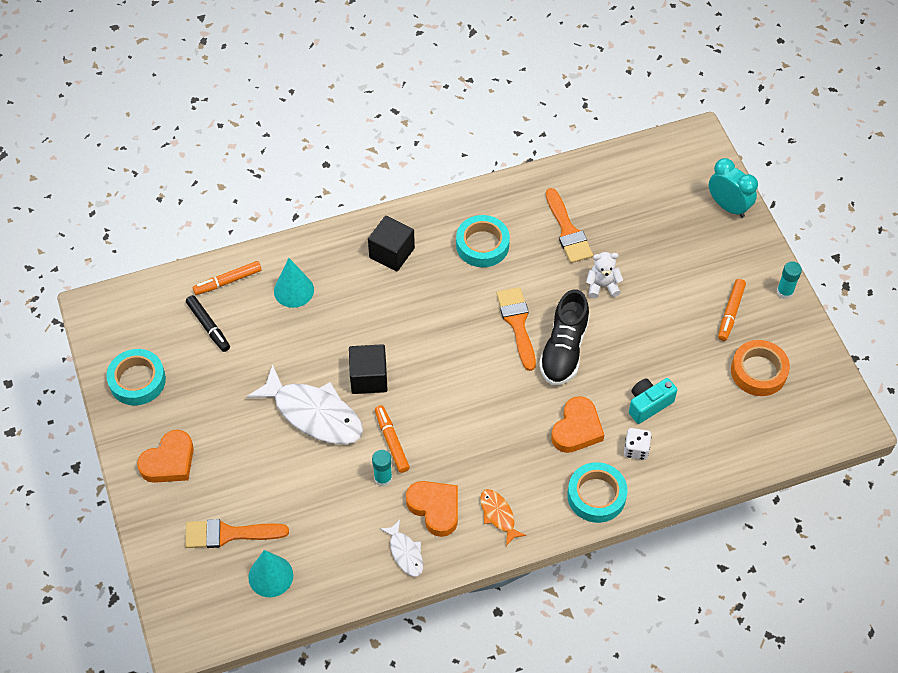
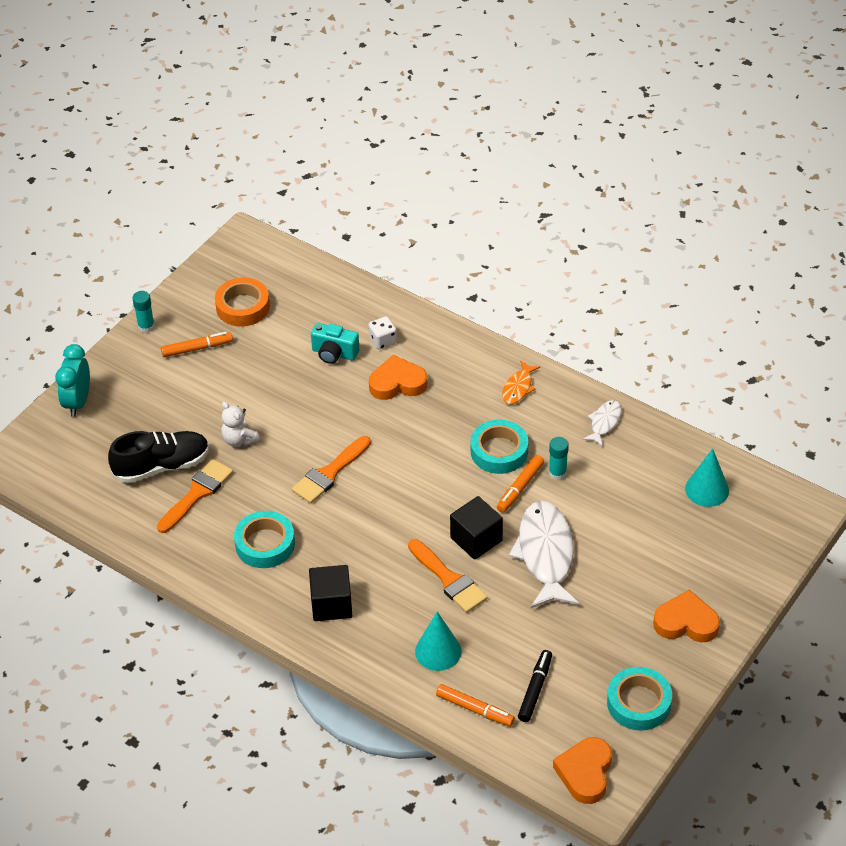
camera: 125 degrees left, 10 degrees down
orange brush [185,519,289,548] -> orange brush moved to [408,539,488,613]
orange heart [406,481,458,537] -> orange heart moved to [553,737,612,804]
black shoe [539,289,590,385] -> black shoe moved to [108,431,209,483]
turquoise tape [567,462,628,523] -> turquoise tape moved to [471,419,528,474]

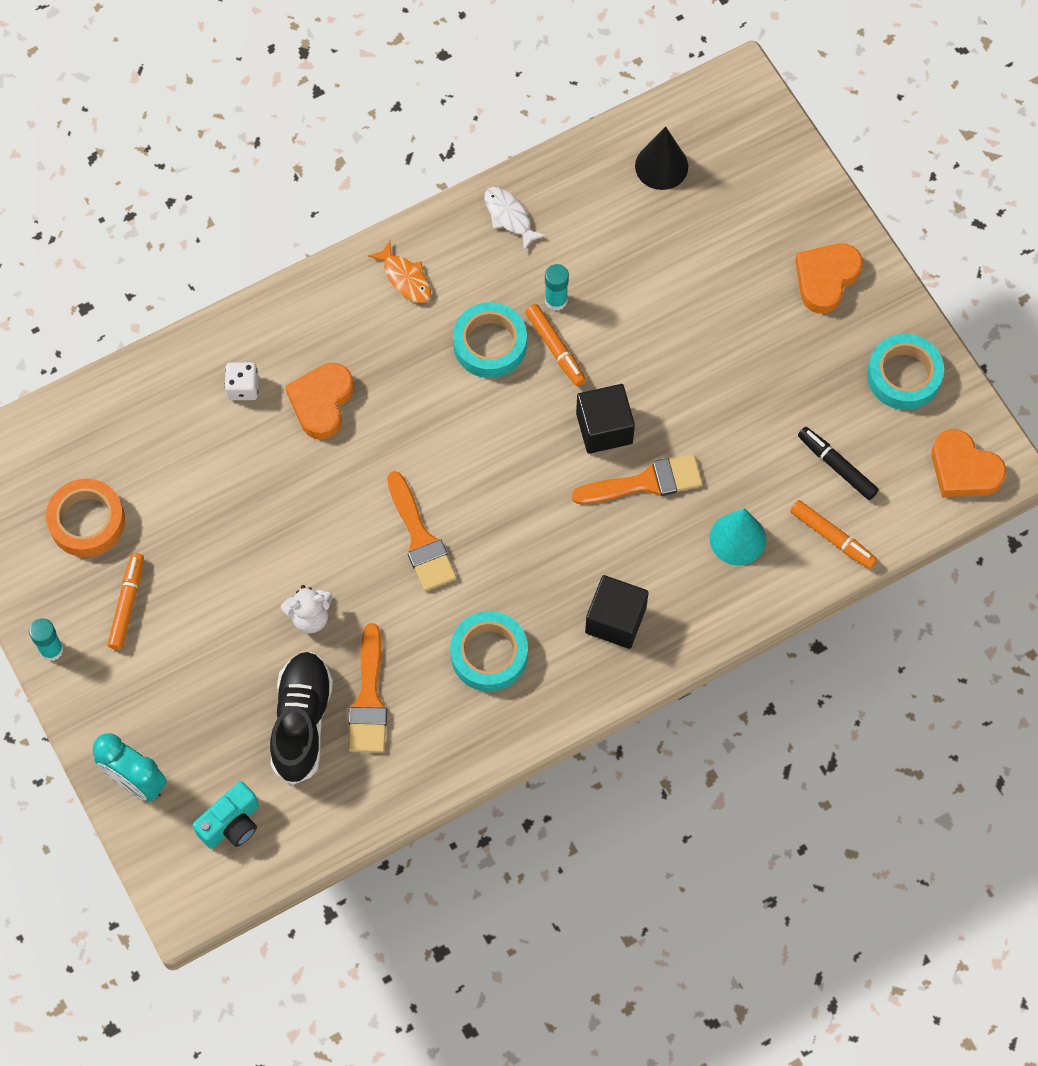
camera: 65 degrees left, 20 degrees up
orange brush [157,459,233,533] -> orange brush turned 150 degrees counterclockwise [348,623,387,752]
turquoise camera [311,323,359,364] -> turquoise camera moved to [192,781,259,849]
orange marker [436,684,515,726] -> orange marker turned 75 degrees clockwise [790,500,877,569]
white fish [509,501,579,608] -> none
turquoise cone [685,448,729,507] -> black cone [635,127,688,190]

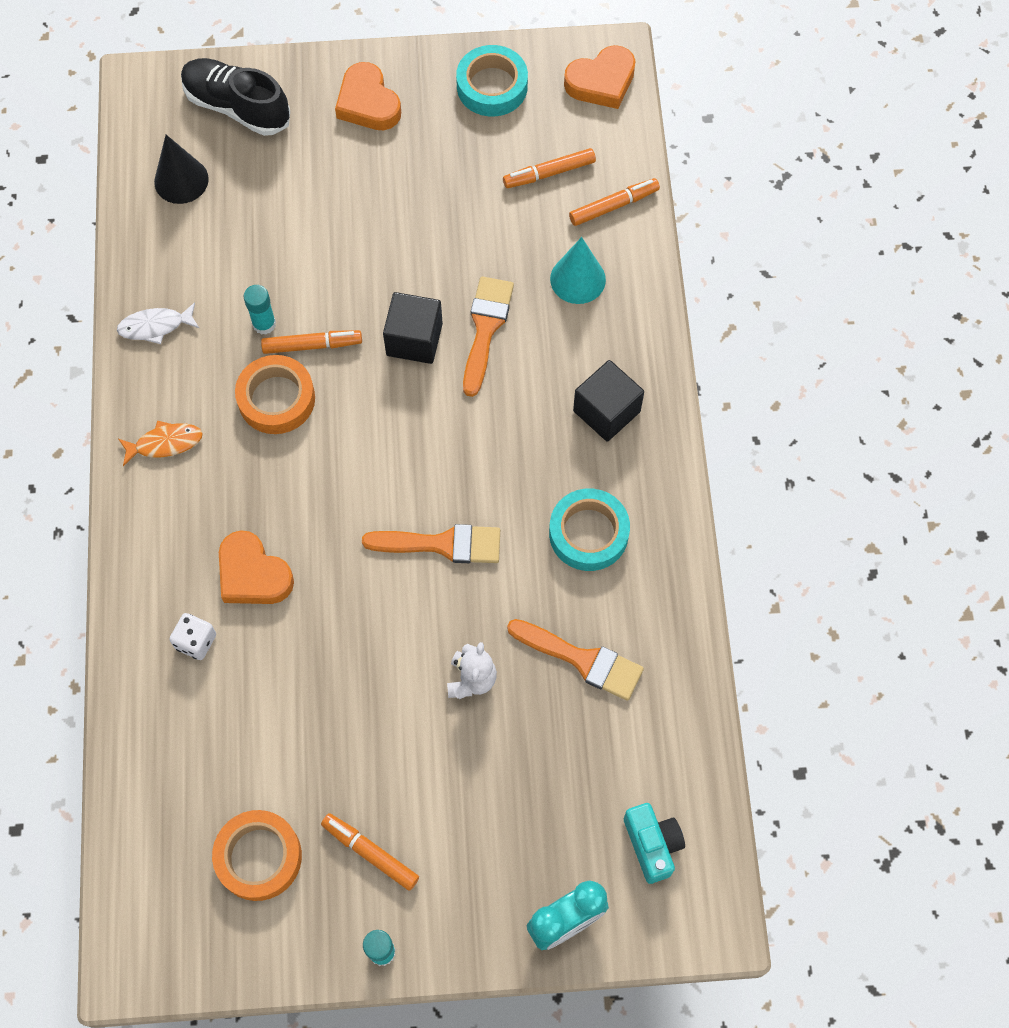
camera: 65 degrees left, 0 degrees up
black shoe [270,652,333,785] -> black shoe moved to [181,58,290,136]
turquoise tape [453,302,527,378] -> orange tape [235,355,315,434]
black marker [798,427,879,500] -> orange marker [503,148,596,188]

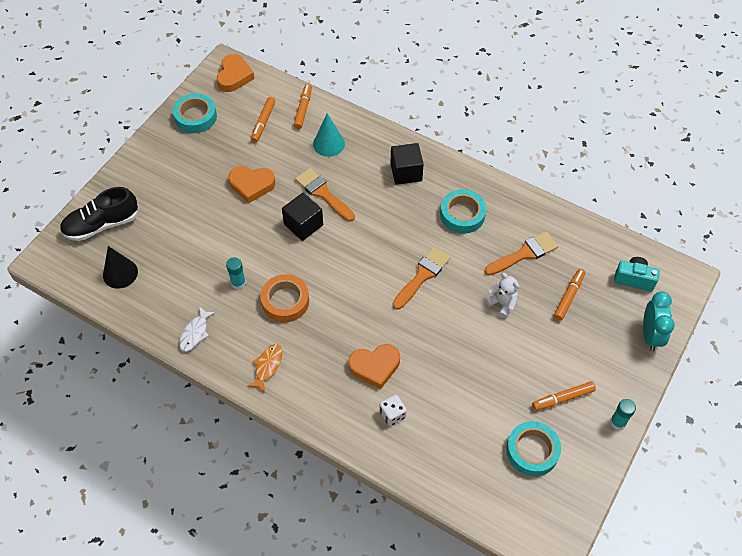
camera: 55 degrees left, 10 degrees down
orange tape [212,810,302,901] -> turquoise tape [506,421,561,476]
orange marker [261,330,362,354] -> orange marker moved to [554,269,585,321]
orange heart [335,62,401,130] -> orange heart moved to [228,166,275,204]

